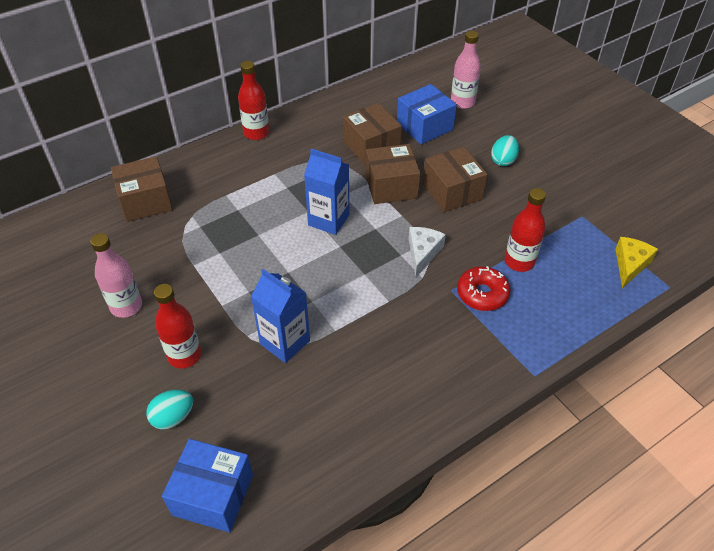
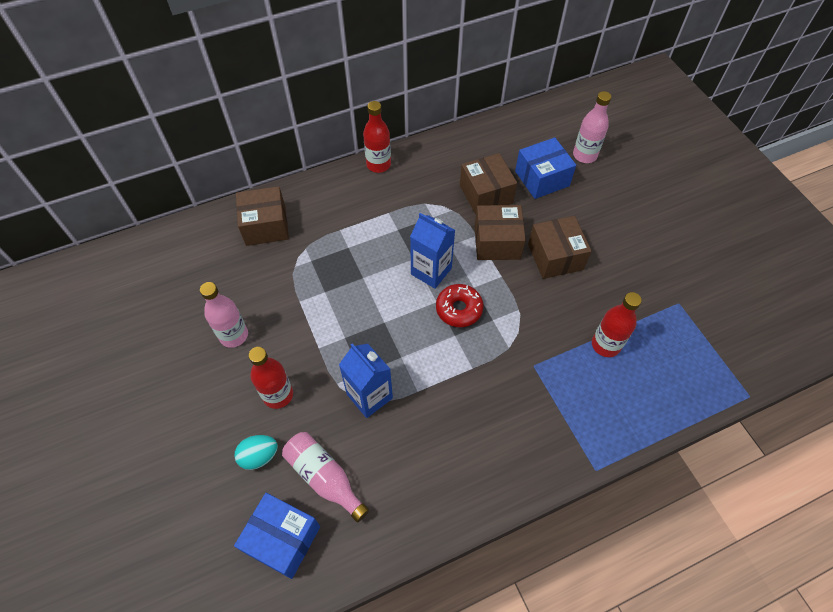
camera: 10 degrees right, 10 degrees up
white cheese [409,227,446,278] -> none
red donut [457,266,511,311] -> red donut moved to [436,284,484,327]
turquoise egg [491,135,519,166] -> none
yellow cheese [616,237,658,288] -> none
none -> pink bottle [282,432,369,522]

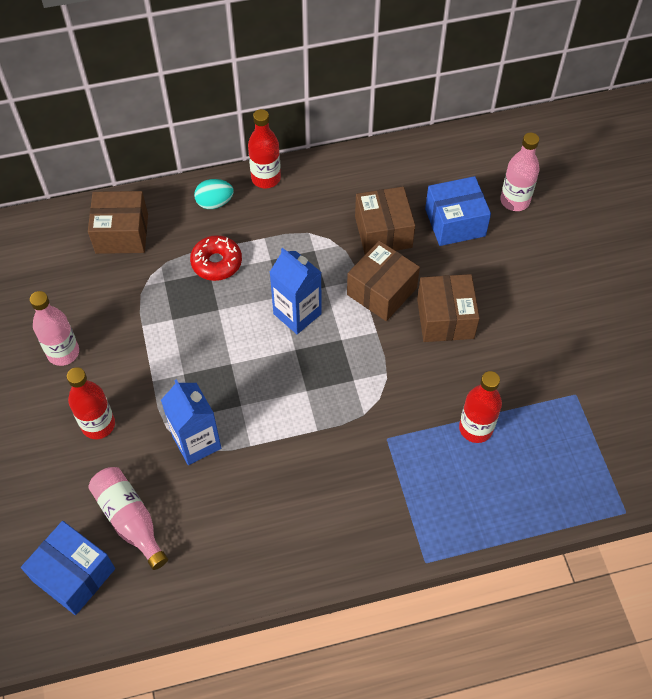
camera: 10 degrees right, 0 degrees up
turquoise egg [235,435,278,470] -> turquoise egg moved to [194,179,234,209]
red donut [436,284,484,327] -> red donut moved to [190,235,242,281]
brown box [475,205,526,260] -> brown box turned 60 degrees counterclockwise [347,241,420,321]

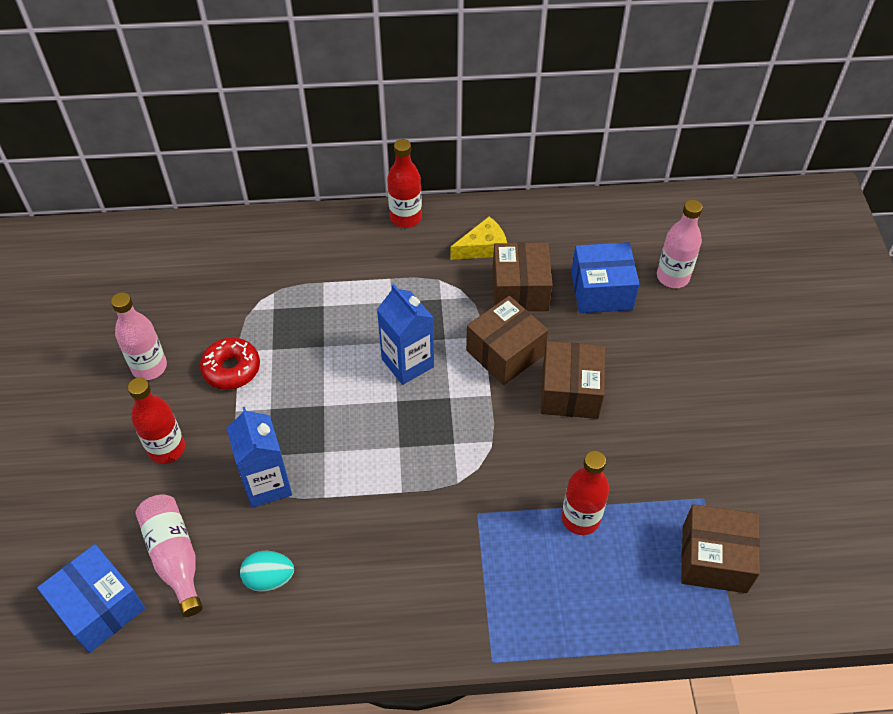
camera: 10 degrees right, 5 degrees down
brown box [88,191,148,254] -> brown box moved to [681,504,760,593]
red donut [190,235,242,281] -> red donut moved to [200,337,260,390]
turquoise egg [194,179,234,209] -> turquoise egg moved to [240,550,294,592]
none -> yellow cheese [450,216,507,260]

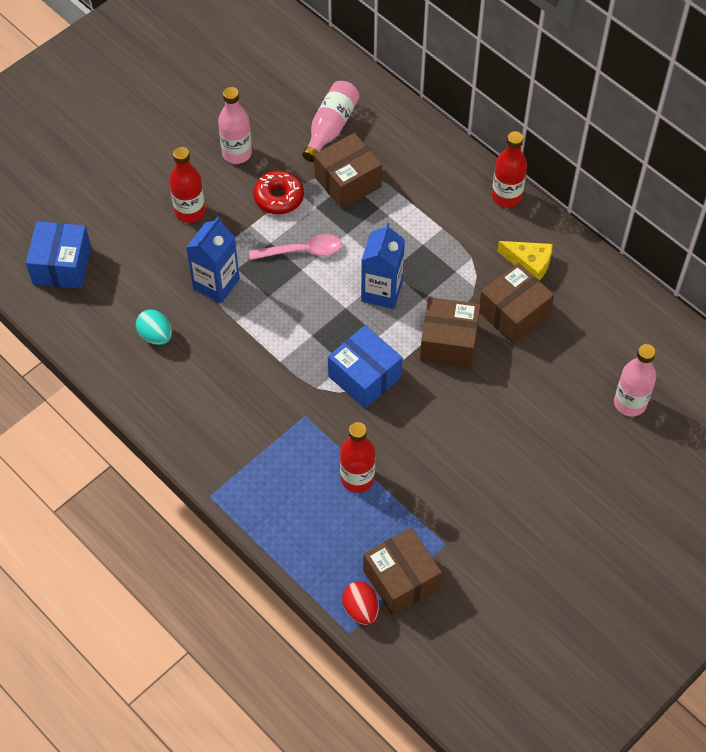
camera: 50 degrees right, 5 degrees up
pink bottle [136,494,203,617] -> pink bottle moved to [302,81,360,162]
brown box [540,341,605,419] -> brown box moved to [314,133,382,209]
blue box [571,242,640,313] -> blue box moved to [328,325,403,409]
none -> pink spoon [249,234,342,260]
none -> red egg [342,581,379,625]

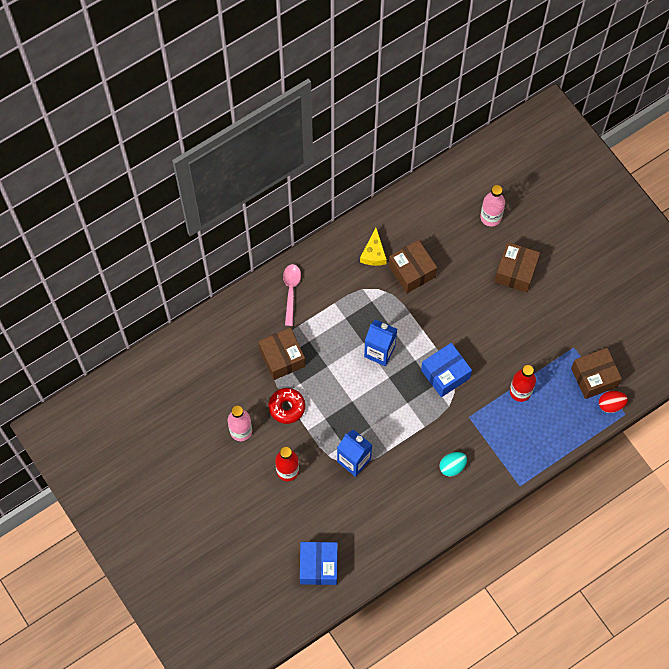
camera: 80 degrees left, 10 degrees up
blue box [26,221,91,289] -> blue box turned 75 degrees clockwise [300,542,338,585]
turquoise egg [136,309,172,345] -> turquoise egg moved to [439,452,467,477]
pink spoon [249,234,342,260] -> pink spoon moved to [283,264,301,326]
pink bottle [302,81,360,162] -> none
brown box [420,297,481,368] -> brown box moved to [495,242,540,292]
red bottle [492,131,527,208] -> none
yellow cheese [497,241,553,281] -> yellow cheese turned 150 degrees clockwise [360,228,387,266]

